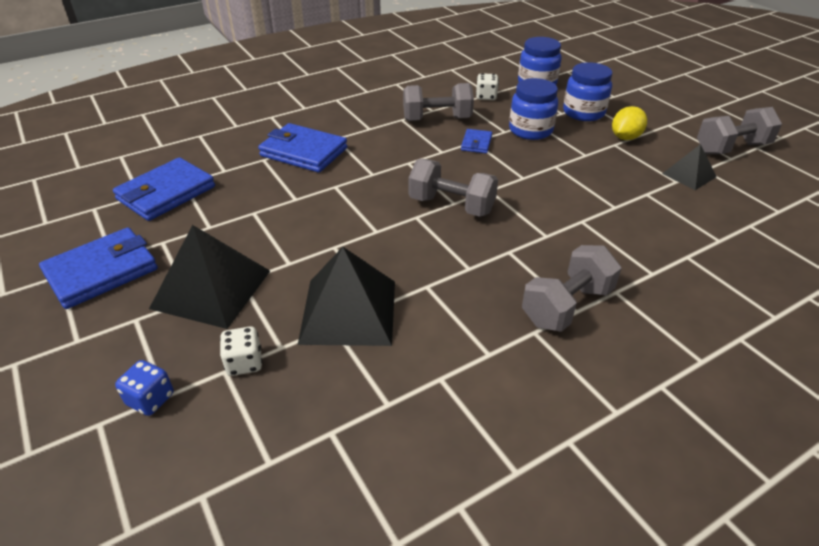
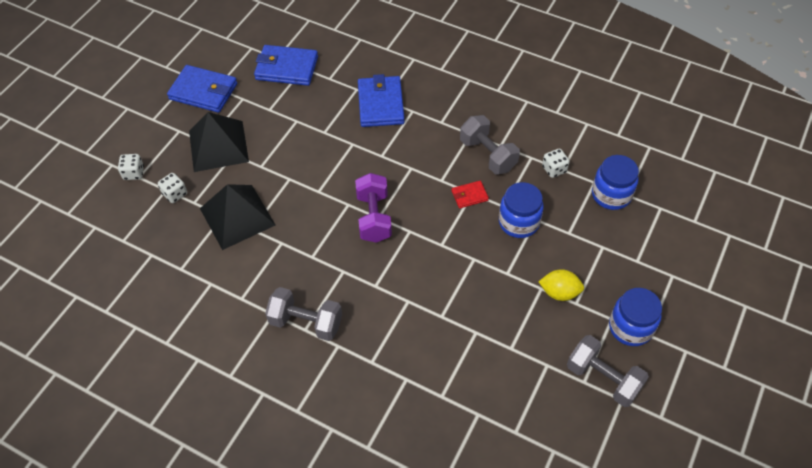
camera: 60 degrees right, 15 degrees up
blue dice [115,360,174,416] -> white dice [118,154,144,180]
grey dumbbell [409,159,498,217] -> purple dumbbell [355,173,392,243]
blue wallet [461,129,492,153] -> red wallet [452,181,489,208]
blue jar [563,62,612,121] -> blue jar moved to [609,288,662,346]
black pyramid [662,144,716,190] -> none

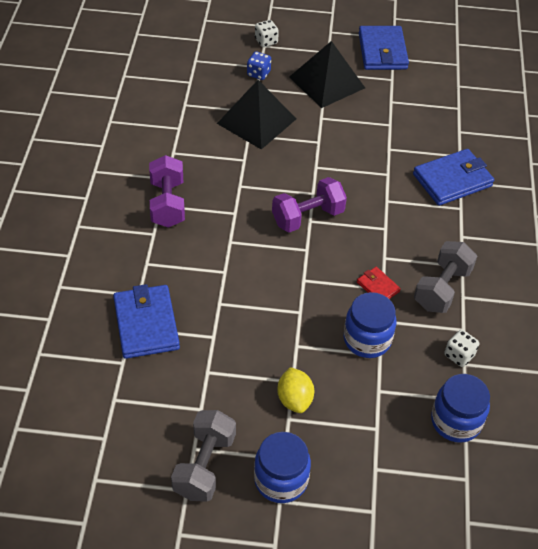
camera: 65 degrees right, 5 degrees down
white dice [158,173,187,203] -> blue dice [247,51,271,80]
blue wallet [254,45,318,86] -> blue wallet moved to [113,284,180,359]
grey dumbbell [265,287,342,341] -> purple dumbbell [149,155,185,228]

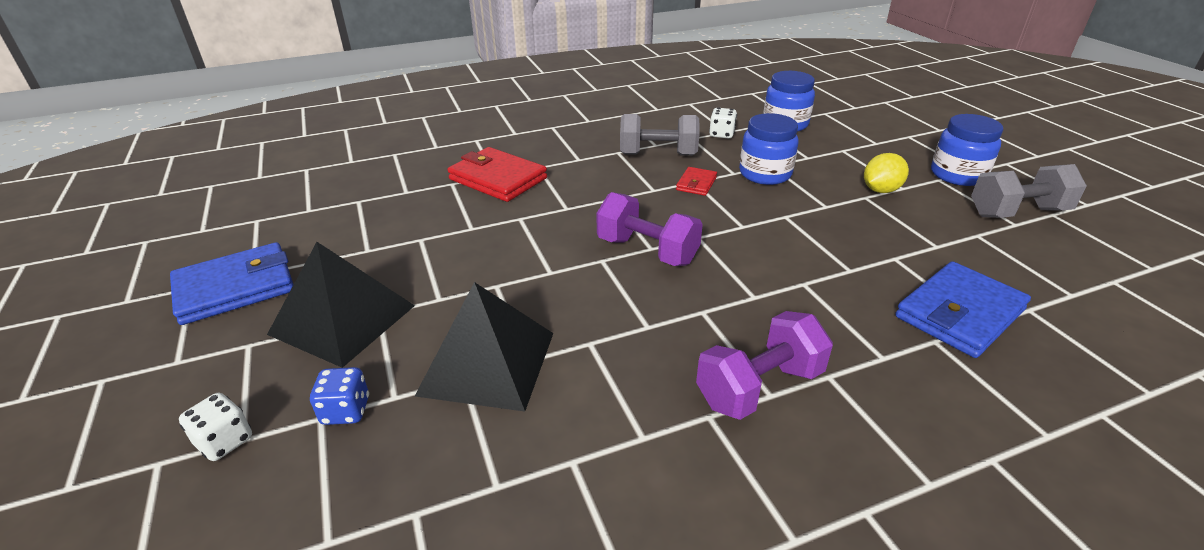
camera: 115 degrees left, 15 degrees down
blue wallet [413,149,494,206] -> red wallet [448,147,547,202]

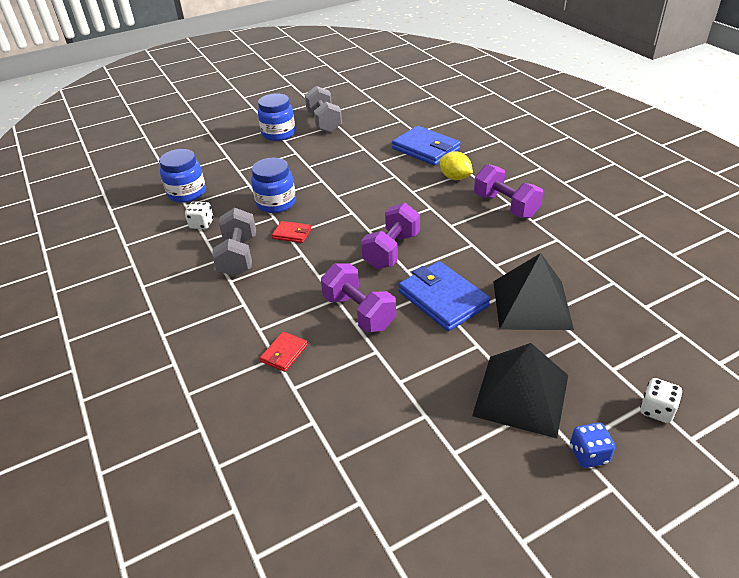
camera: 95 degrees left, 5 degrees up
blue wallet [170,242,294,325] -> blue wallet moved to [398,261,490,331]
blue dice [310,367,369,425] -> blue dice moved to [570,422,615,468]
red wallet [448,147,547,202] -> red wallet [260,332,308,372], size x0.50
yellow lemon [864,153,909,193] -> yellow lemon moved to [440,151,473,180]
none -> purple dumbbell [321,263,396,333]

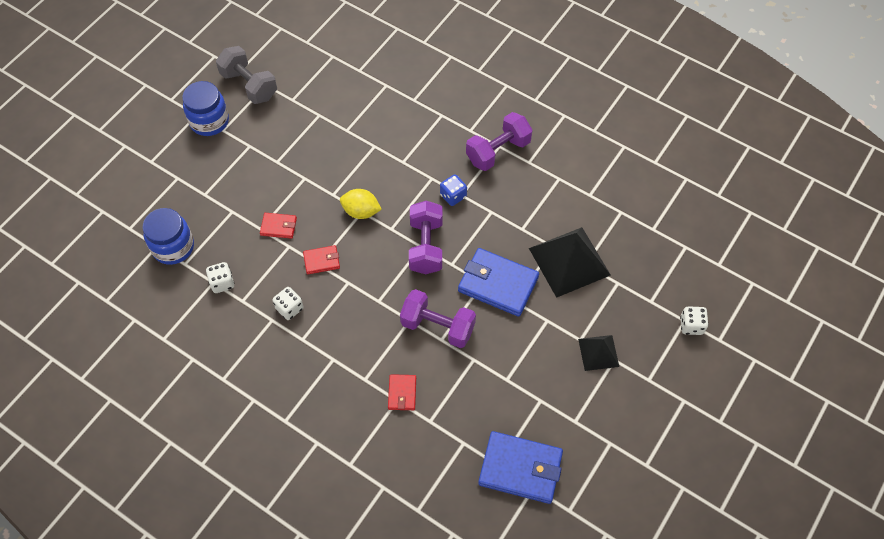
camera: 30 degrees left, 20 degrees up
grey dumbbell [212,208,256,277] -> white dice [273,287,304,320]
blue jar [251,157,296,213] -> red wallet [260,213,297,239]
blue wallet [392,126,460,166] -> blue wallet moved to [478,431,563,504]
yellow lemon [440,151,473,180] -> yellow lemon moved to [340,189,382,219]
black pyramid [472,343,568,438] -> black pyramid [578,335,619,371], size x0.55
purple dumbbell [474,164,543,219] -> purple dumbbell turned 60 degrees counterclockwise [466,112,532,171]
blue dice [570,422,615,468] -> blue dice moved to [440,174,467,206]

